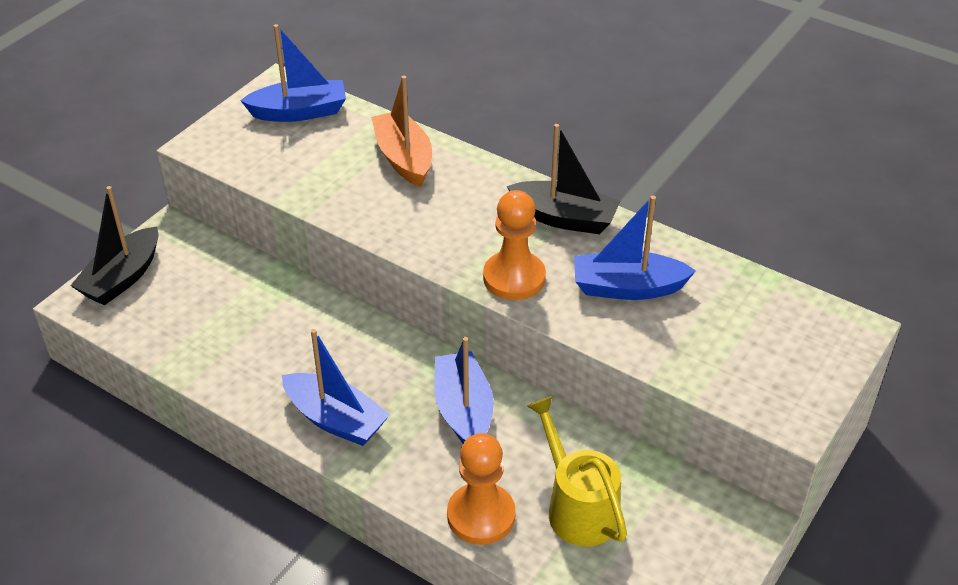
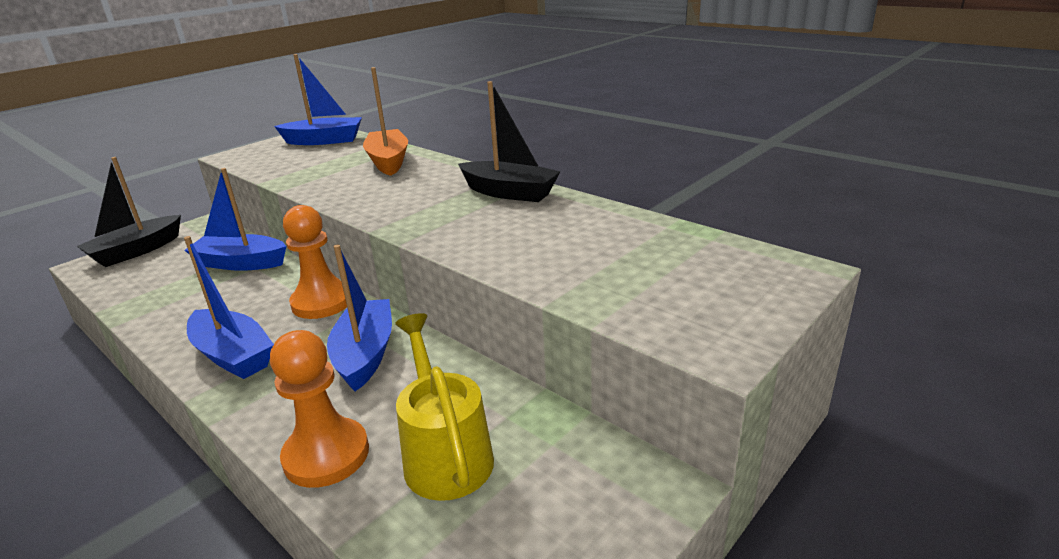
camera: 10 degrees right, 15 degrees down
orange pawn [483,190,546,300] -> orange pawn moved to [283,205,347,319]
blue boat [574,196,696,300] -> blue boat moved to [184,168,286,271]

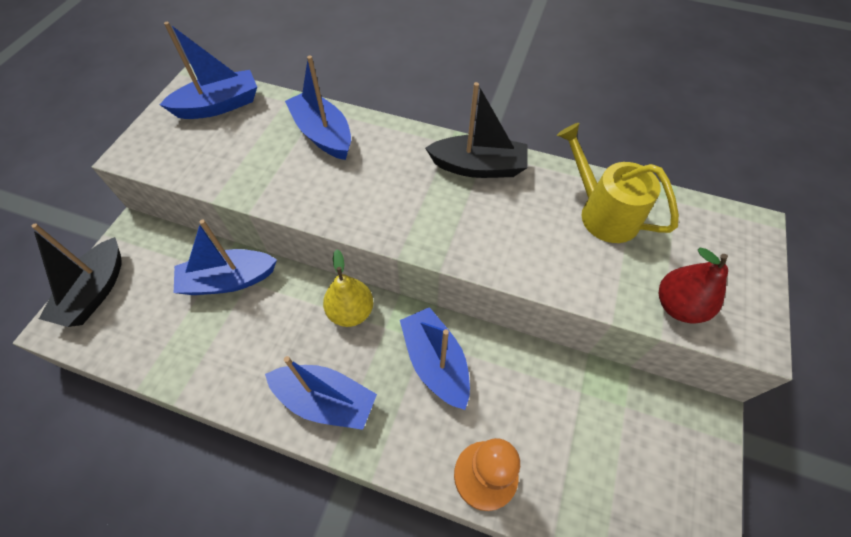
camera: 25 degrees left, 30 degrees up
orange pawn [283,205,347,319] -> yellow pear [323,250,373,327]
orange boat [363,67,408,176] -> blue boat [285,55,351,160]
yellow watering can [395,313,494,501] -> yellow watering can moved to [557,123,679,243]
none -> red pear [659,248,728,324]

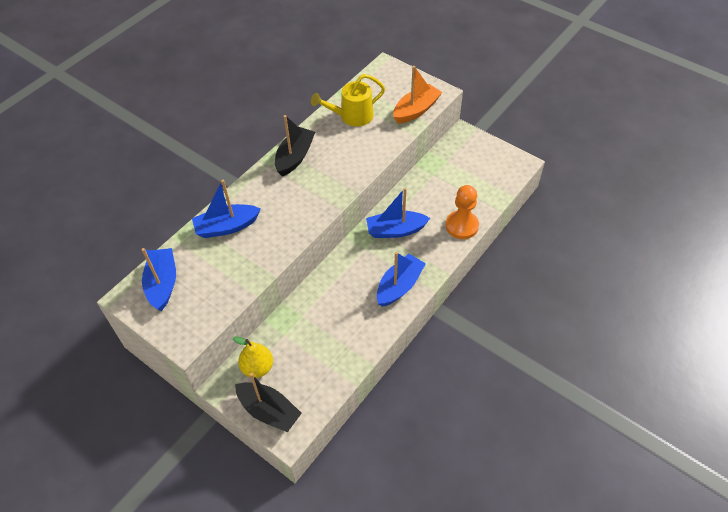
camera: 70 degrees left, 5 degrees down
blue boat [174,219,277,295] -> none
yellow pear [323,250,373,327] -> yellow pear moved to [233,337,273,378]
red pear [659,248,728,324] -> orange boat [393,66,442,124]

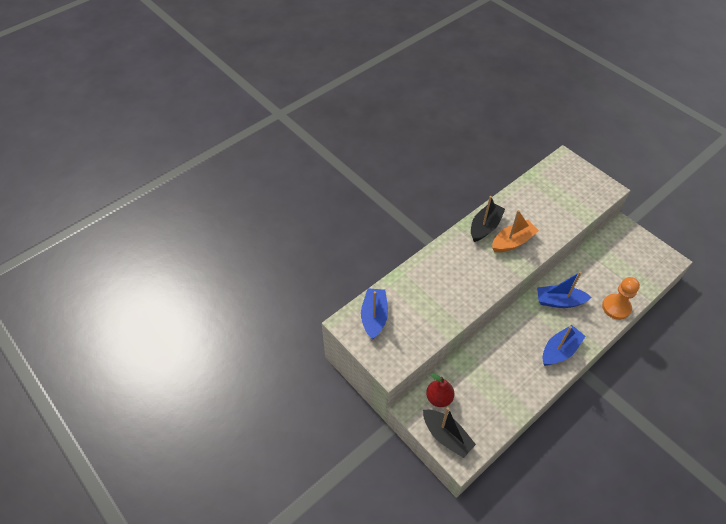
camera: 10 degrees right, 0 degrees up
blue boat [192,180,261,238] -> none
yellow pear [233,337,273,378] -> red pear [426,373,455,407]
yellow watering can [311,74,385,127] -> none
orange boat [393,66,442,124] -> orange boat moved to [492,210,539,252]

